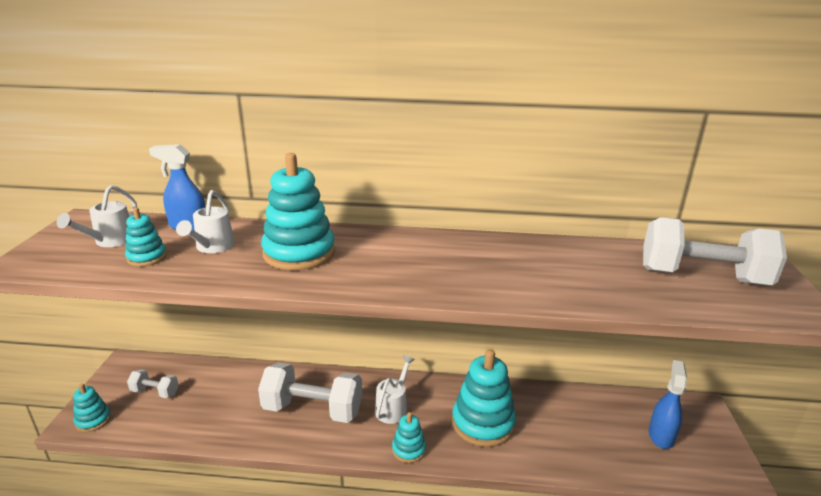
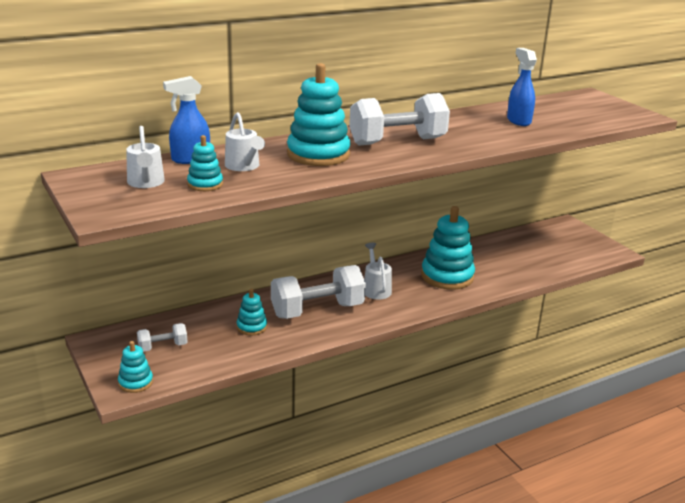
camera: 35 degrees left, 0 degrees up
turquoise stacking toy [392,412,426,463] -> turquoise stacking toy moved to [237,289,267,335]
white dumbbell [643,217,787,285] -> white dumbbell moved to [349,93,450,146]
blue spray bottle [649,360,687,449] -> blue spray bottle moved to [507,48,537,126]

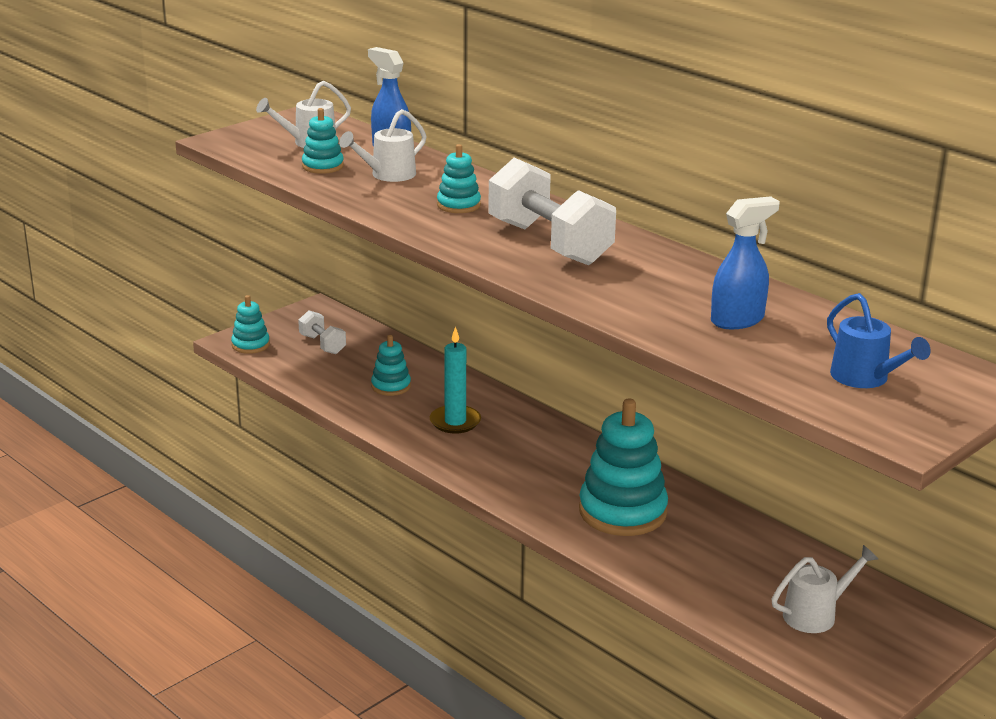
camera: 75 degrees right, 0 degrees up
white dumbbell [271,265,366,319] -> turquoise candle [430,326,481,434]
turquoise stacking toy [287,63,351,166] -> turquoise stacking toy [437,144,481,213], size x0.51
white watering can [364,243,392,300] -> white watering can moved to [772,545,878,633]
none -> blue watering can [827,293,931,388]

